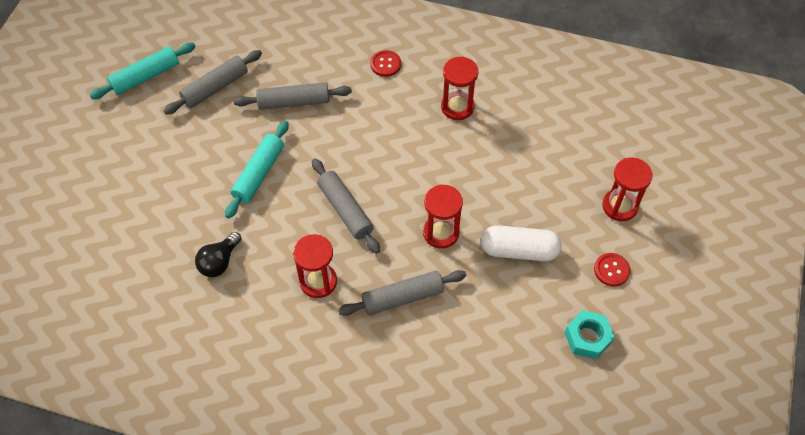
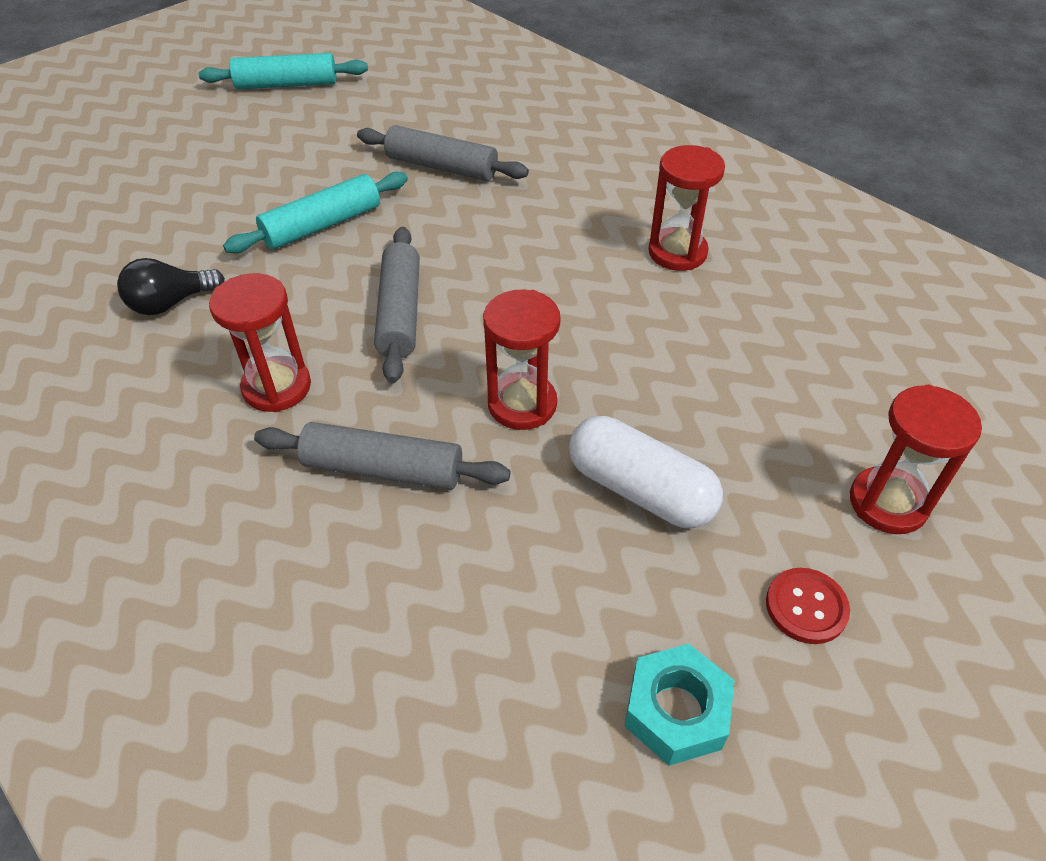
camera: 30 degrees right, 10 degrees down
grey rolling pin [164,50,262,115] -> none
red button [370,50,401,77] -> none

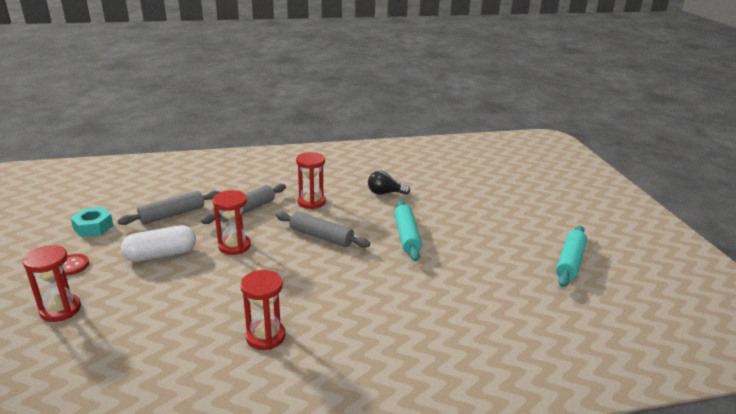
camera: 120 degrees right, 20 degrees down
black light bulb [117,258,225,315] -> black light bulb turned 90 degrees counterclockwise [368,171,410,195]
grey rolling pin [357,125,529,181] -> grey rolling pin moved to [117,191,220,225]

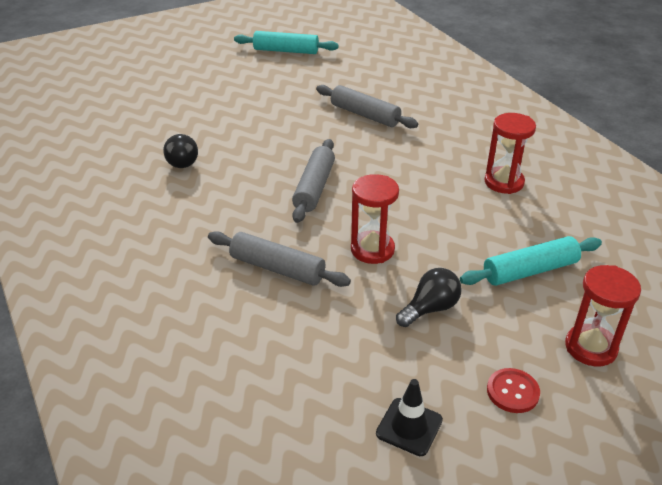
camera: 105 degrees left, 10 degrees up
turquoise nut [71,207,114,237] -> black traffic cone [376,379,443,456]
grey rolling pin [117,191,220,225] -> grey rolling pin moved to [316,85,418,128]
white capsule [121,225,196,262] -> black light bulb [396,268,462,327]
red hourglass [296,152,326,209] -> none
turquoise rolling pin [394,200,422,261] -> turquoise rolling pin moved to [460,236,602,286]

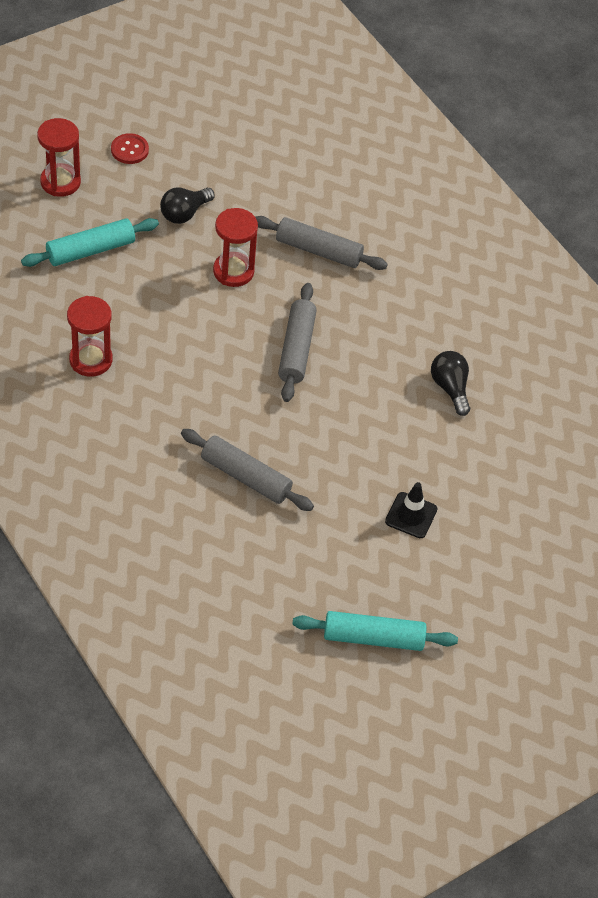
camera: 170 degrees right, 15 degrees up
black traffic cone [376,379,443,456] -> black traffic cone moved to [385,482,437,538]

